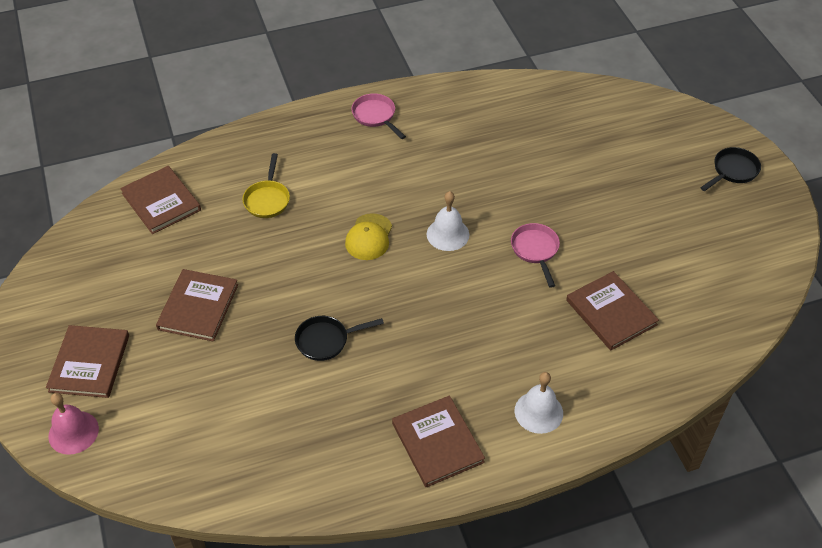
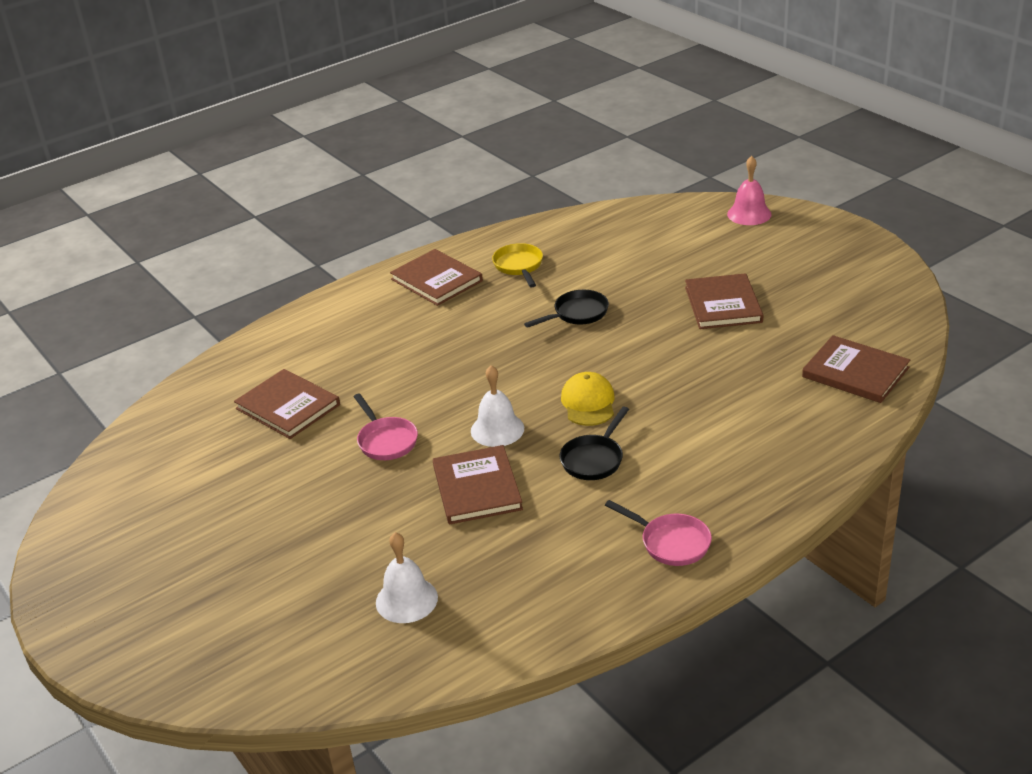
camera: 165 degrees right, 15 degrees down
brown book [46,325,129,398] -> brown book moved to [433,445,523,525]
yellow pan [242,153,290,218] -> yellow pan moved to [492,243,543,287]
white bell [515,372,563,434] -> white bell moved to [376,532,438,623]
black pan [700,147,761,191] -> black pan moved to [559,407,629,480]

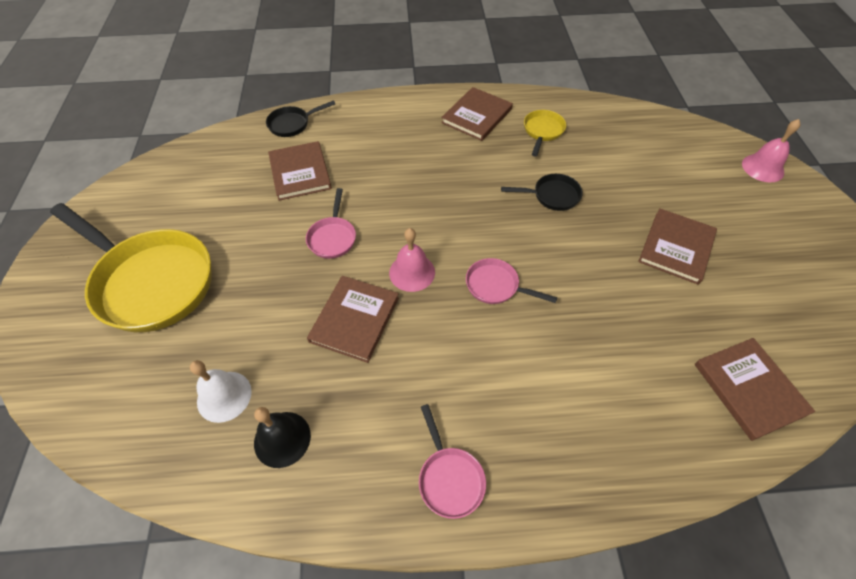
camera: 30 degrees right, 20 degrees up
brown book [390,249,483,306] -> brown book turned 45 degrees clockwise [441,87,513,141]
white bell [471,365,524,447] -> pink bell [389,228,435,292]
black pan [559,407,629,480] -> black pan moved to [266,100,335,137]
yellow cap [561,372,614,426] -> pink pan [466,258,557,304]
none -> yellow pan [50,203,212,332]
none -> black bell [254,407,311,468]

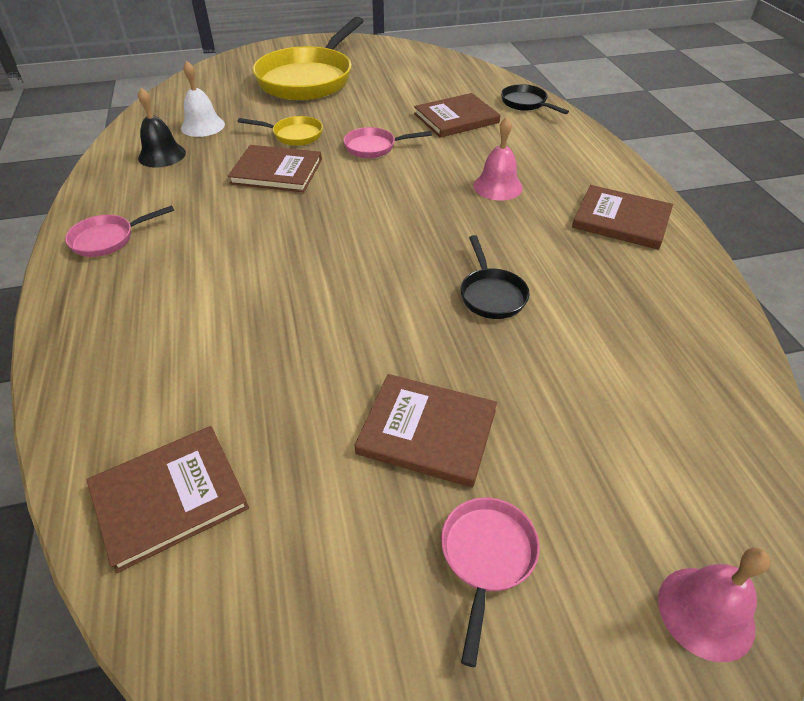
camera: 80 degrees right, 10 degrees down
pink bell [389,228,435,292] -> pink bell moved to [473,117,523,200]
pink pan [466,258,557,304] -> pink pan moved to [441,498,540,667]
yellow pan [524,110,566,157] -> yellow pan moved to [238,116,323,146]

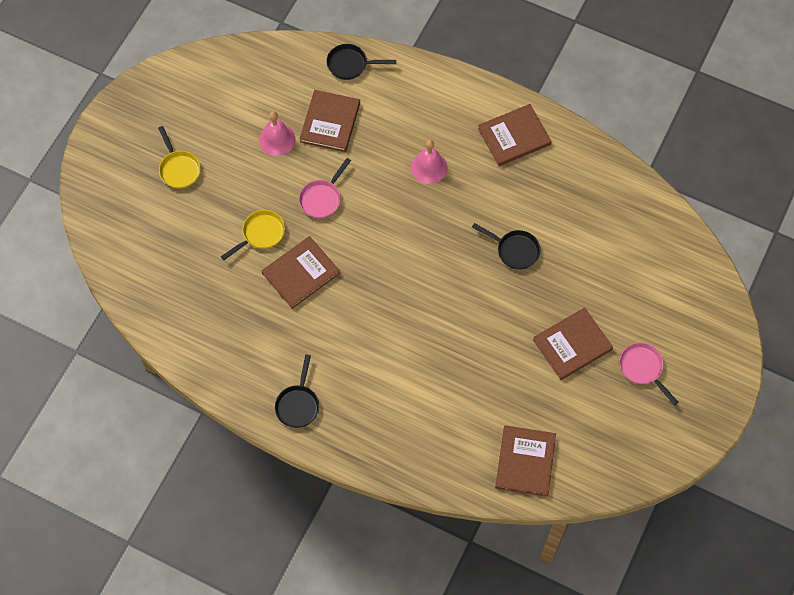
camera: 50 degrees left, 20 degrees up
pink pan [65,205,174,257] -> black pan [275,354,319,428]
black bell [138,88,186,168] -> none
white bell [181,61,225,137] -> none
yellow pan [253,17,364,100] -> yellow pan [158,126,201,189], size x0.45
pink bell [658,548,771,662] -> pink bell moved to [259,111,295,156]

